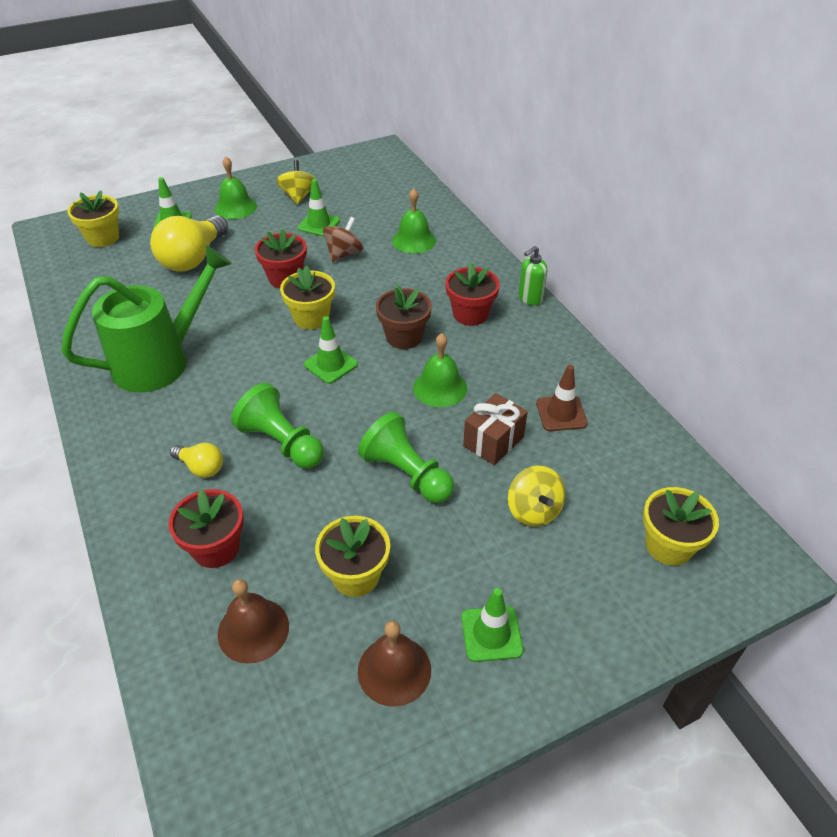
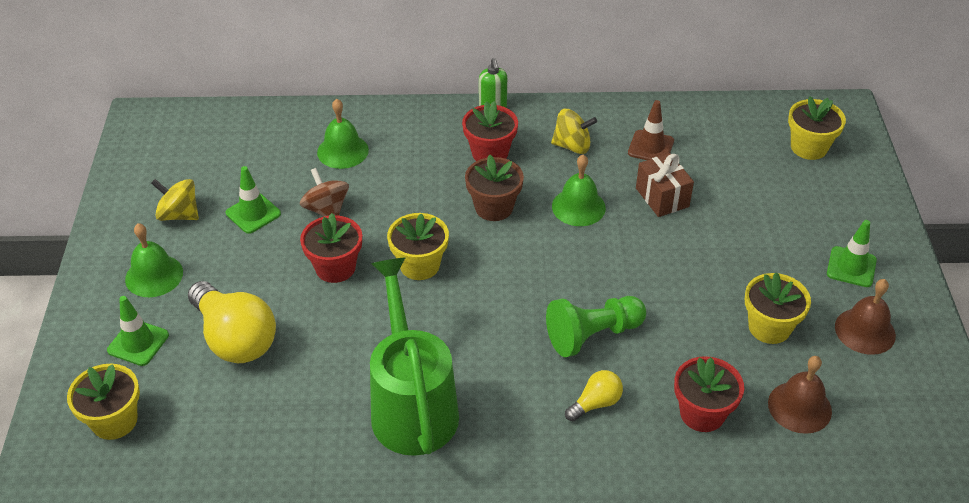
camera: 65 degrees left, 0 degrees up
green traffic cone [304,316,358,384] -> none
green pawn [358,412,454,503] -> none
yellow spinning top [508,466,566,527] -> yellow spinning top moved to [551,109,597,154]

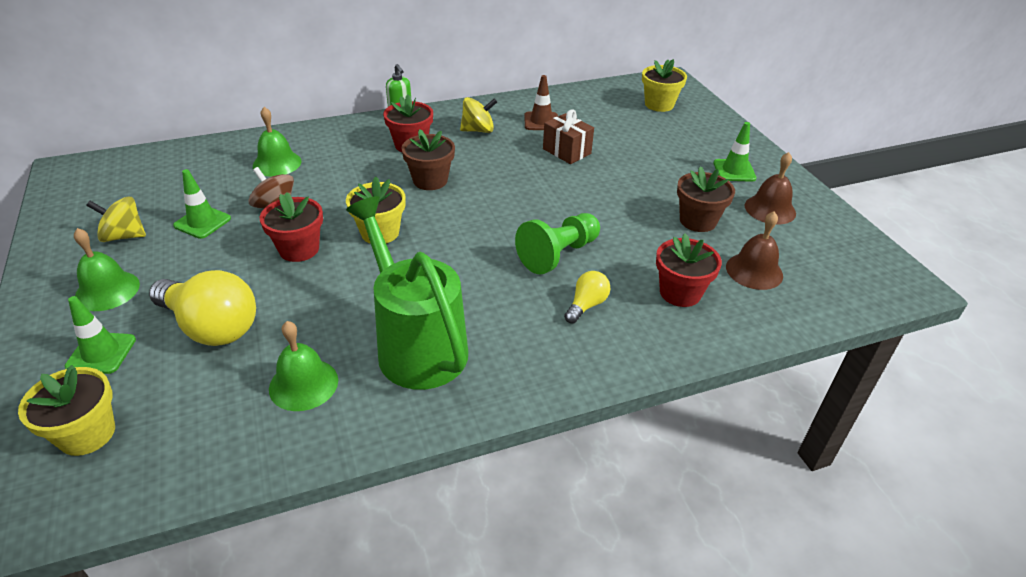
camera: 20 degrees left, 5 degrees down
green bell [552,155,606,226] -> green bell moved to [269,321,338,411]
yellow flower pot [745,272,811,344] -> brown flower pot [677,166,735,232]

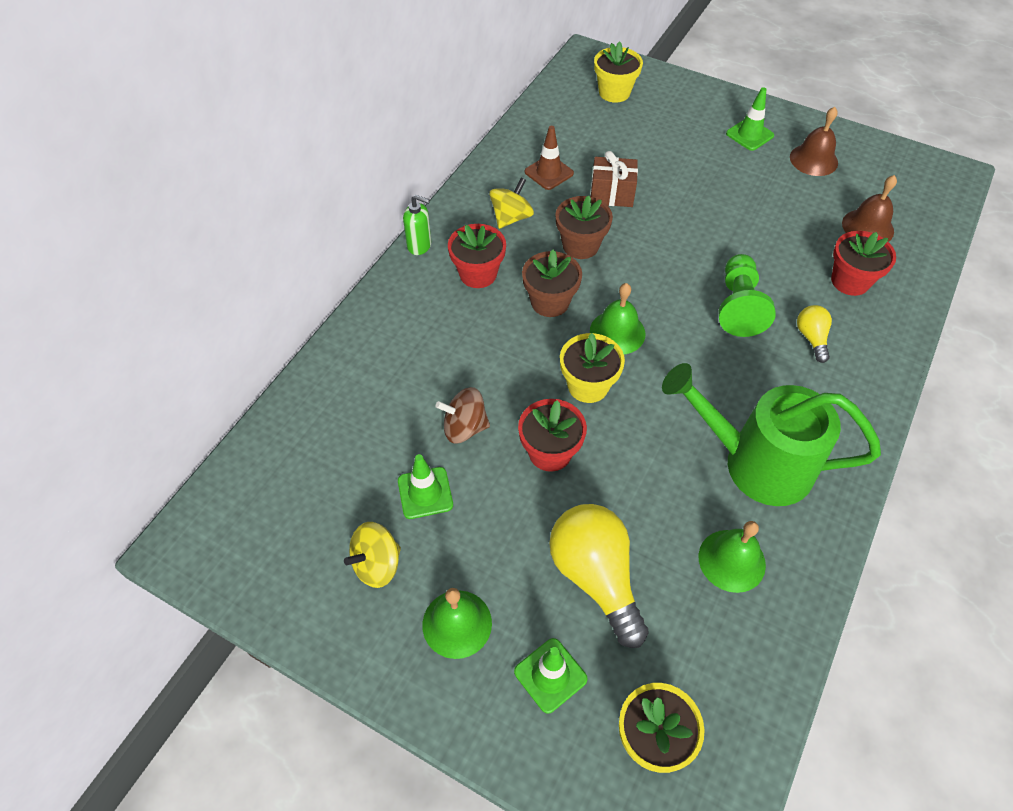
camera: 40 degrees left, 15 degrees up
yellow light bulb [149,270,256,346] -> yellow light bulb turned 105 degrees counterclockwise [549,504,649,648]
green bell [253,107,301,177] -> green bell moved to [590,283,645,354]
brown flower pot [677,166,735,232] -> brown flower pot moved to [555,196,613,259]

